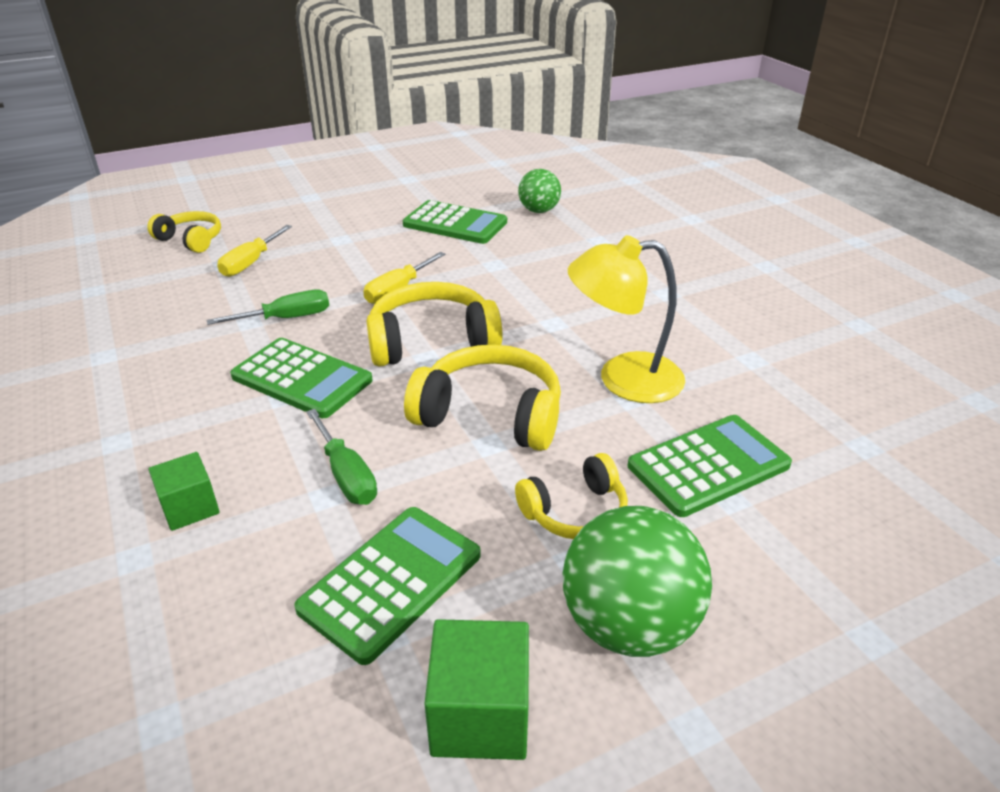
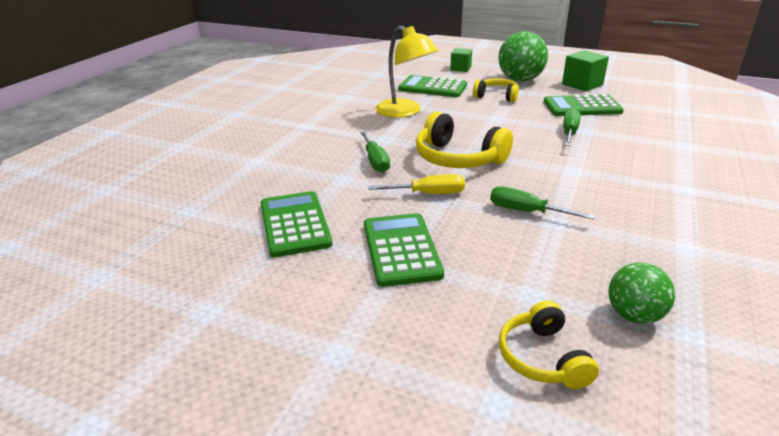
camera: 130 degrees left, 5 degrees down
green cube [149,452,220,531] -> green cube moved to [450,48,472,72]
yellow screwdriver [217,225,292,277] -> none
green calculator [230,338,372,418] -> green calculator moved to [364,213,444,287]
yellow headphones [404,344,561,451] -> none
green ball [518,169,561,213] -> green ball moved to [609,263,675,324]
none -> green screwdriver [360,131,390,173]

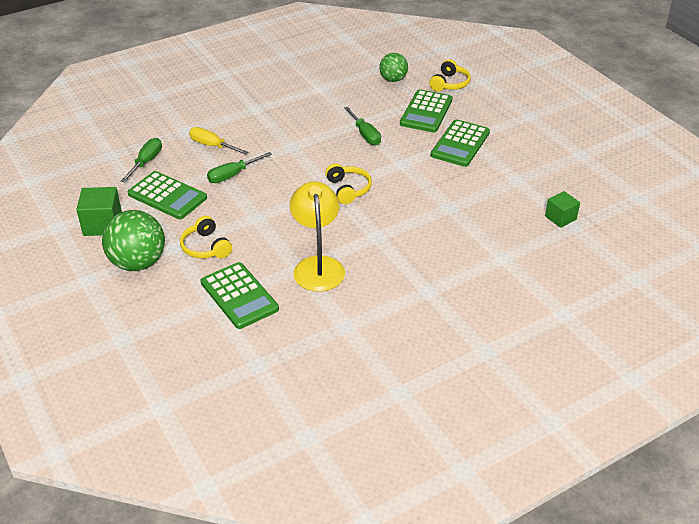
camera: 145 degrees left, 10 degrees up
green calculator [261,191,333,257] -> green calculator moved to [400,89,452,133]
green screwdriver [360,131,390,173] -> green screwdriver moved to [121,138,162,182]
yellow screwdriver [368,174,465,194] -> yellow screwdriver moved to [189,127,248,155]
yellow headphones [416,112,513,168] -> yellow headphones [325,164,372,204], size x0.62
green cube [450,48,472,72] -> green cube moved to [545,191,580,228]

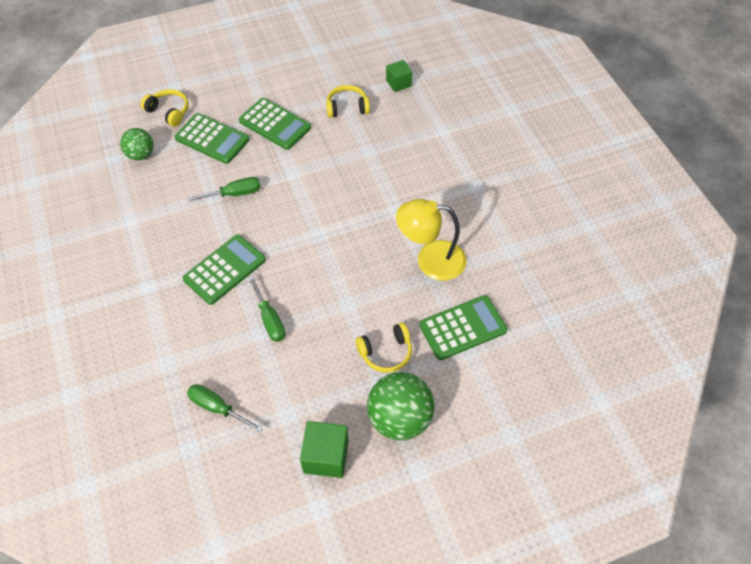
camera: 80 degrees left, 15 degrees up
green calculator [128,171,207,219] -> green calculator moved to [183,234,266,305]
yellow screwdriver [189,127,248,155] -> none
yellow headphones [325,164,372,204] -> yellow headphones moved to [326,85,370,118]

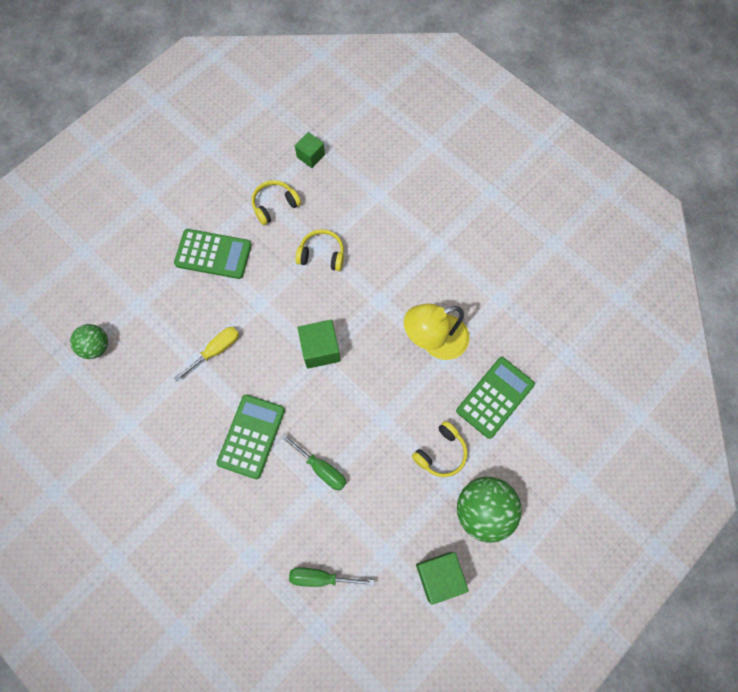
camera: 25 degrees left, 15 degrees up
yellow headphones [141,89,188,127] -> yellow headphones moved to [295,229,344,271]
green calculator [174,113,249,164] -> none
green screwdriver [187,177,261,202] -> yellow screwdriver [174,327,239,381]
none -> green cube [298,320,340,369]

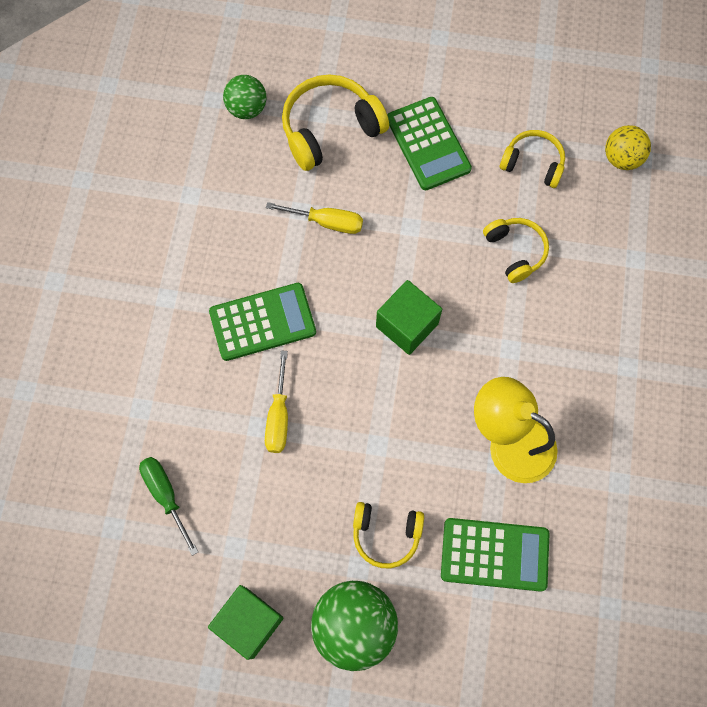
camera: 55 degrees right, 0 degrees up
green screwdriver [281,434,346,490] -> yellow screwdriver [265,350,288,453]
green cube [295,132,325,168] -> yellow ball [605,125,651,170]
none -> yellow headphones [282,74,389,171]

